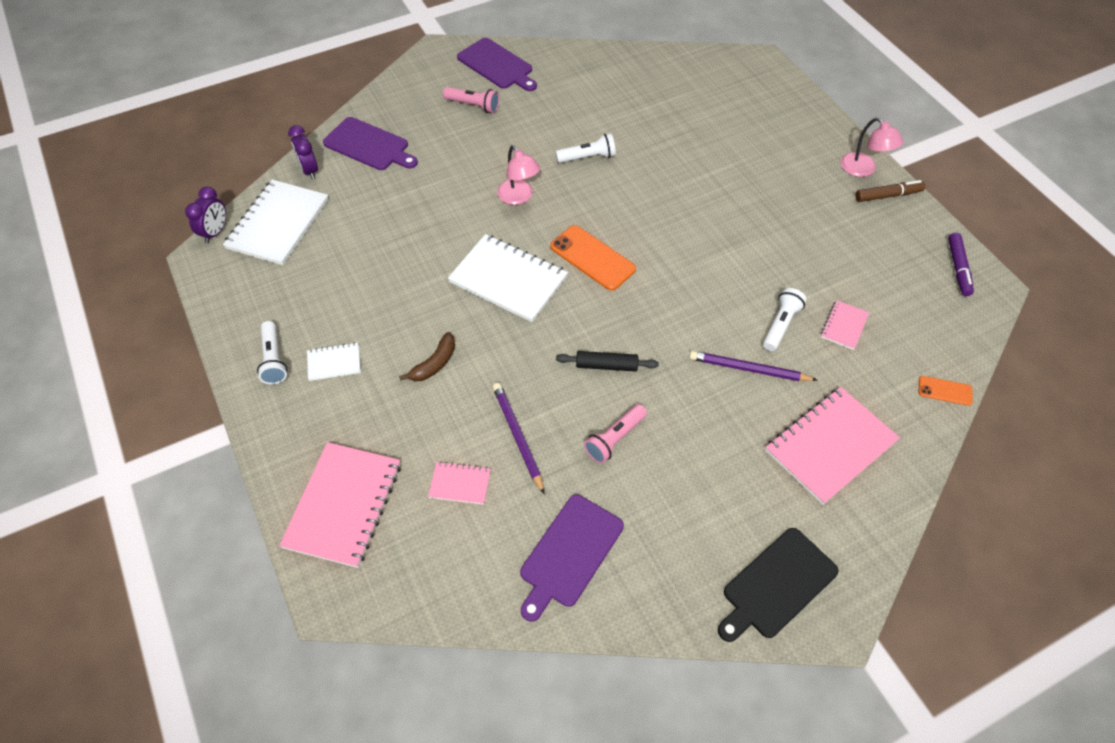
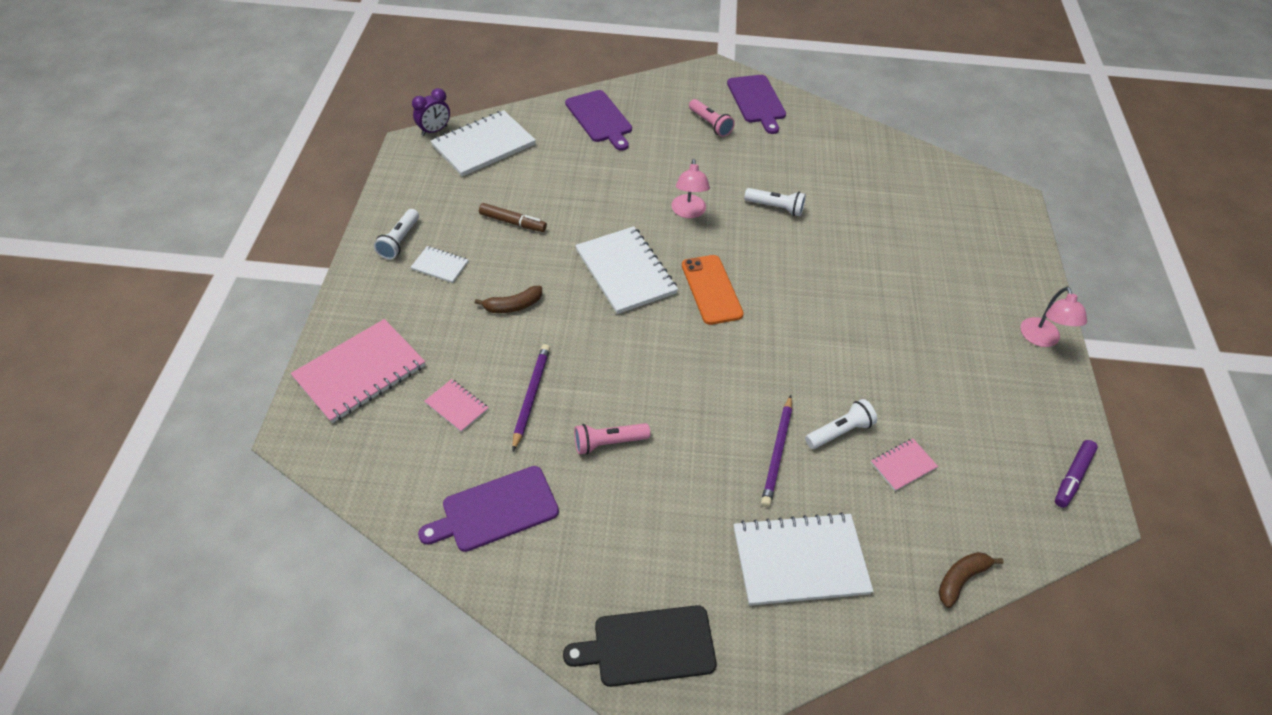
camera: 30 degrees right, 5 degrees down
purple clock [288,125,318,180] -> none
black rolling pin [556,351,659,372] -> none
purple pencil [689,351,817,381] -> purple pencil turned 120 degrees counterclockwise [761,395,792,507]
pink notebook [765,387,900,505] -> white notebook [734,512,874,606]
brown marker [855,180,925,202] -> brown marker moved to [479,203,547,232]
orange phone [919,376,973,406] -> brown banana [938,552,1004,608]

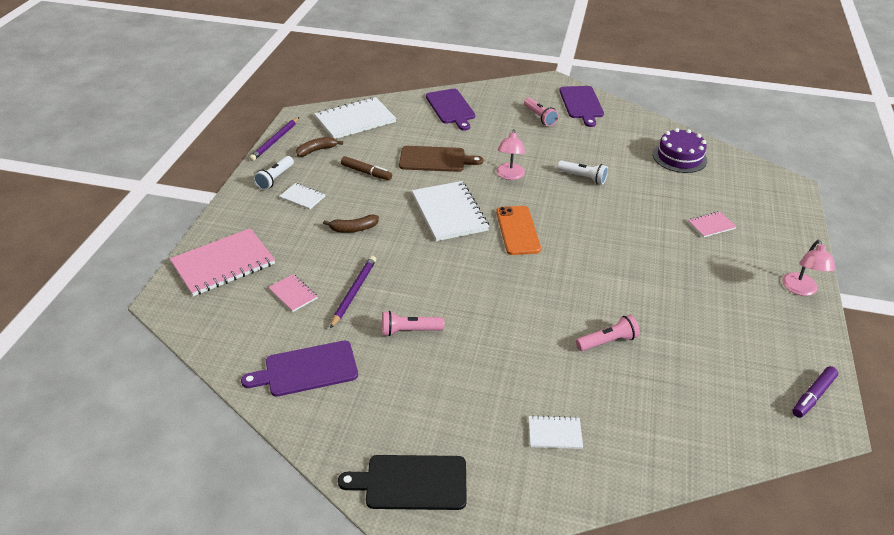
camera: 10 degrees right, 10 degrees down
purple clock [412,88,450,136] -> none
white notebook [734,512,874,606] -> white notebook [529,415,583,449], size x0.49
purple pencil [761,395,792,507] -> purple pencil moved to [249,117,299,161]
white flashlight [805,399,877,449] -> pink flashlight [576,315,640,351]
pink notebook [871,439,938,491] -> pink notebook moved to [688,211,736,238]
brown banana [938,552,1004,608] -> brown banana moved to [296,137,343,157]
none -> brown cutting board [399,146,483,172]
none -> purple cake [653,128,707,173]

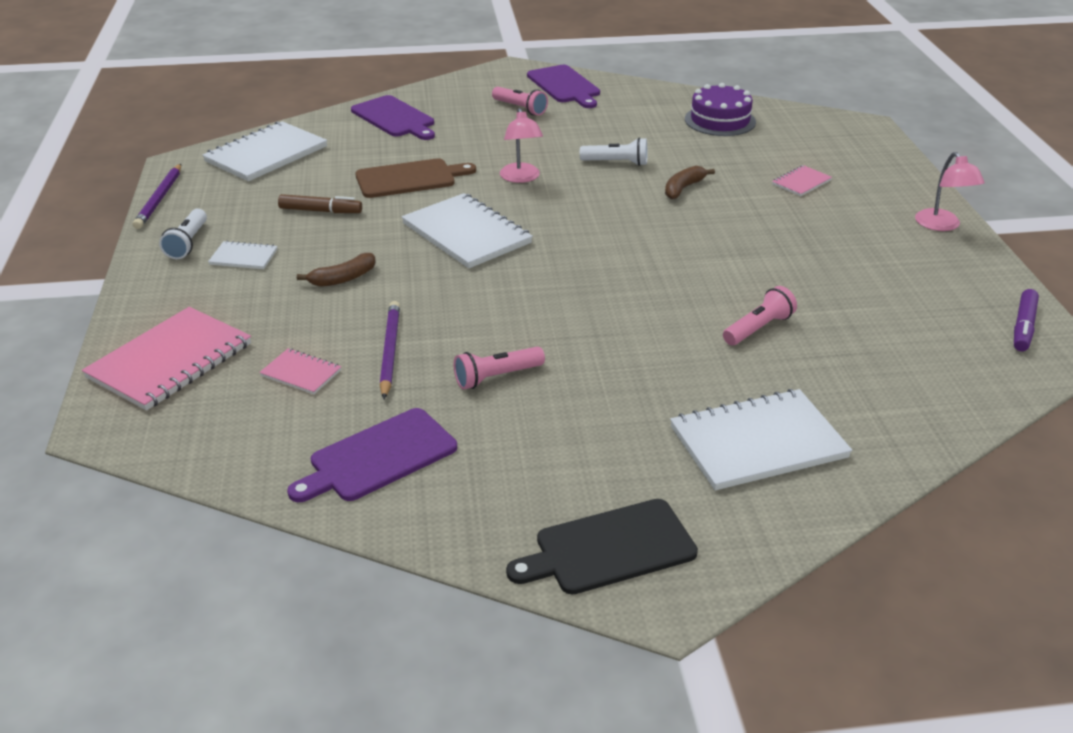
camera: 20 degrees left, 5 degrees down
brown banana [296,137,343,157] -> brown banana moved to [665,166,715,199]
orange phone [496,206,541,255] -> none
white notebook [529,415,583,449] -> white notebook [670,389,852,490], size x2.06

